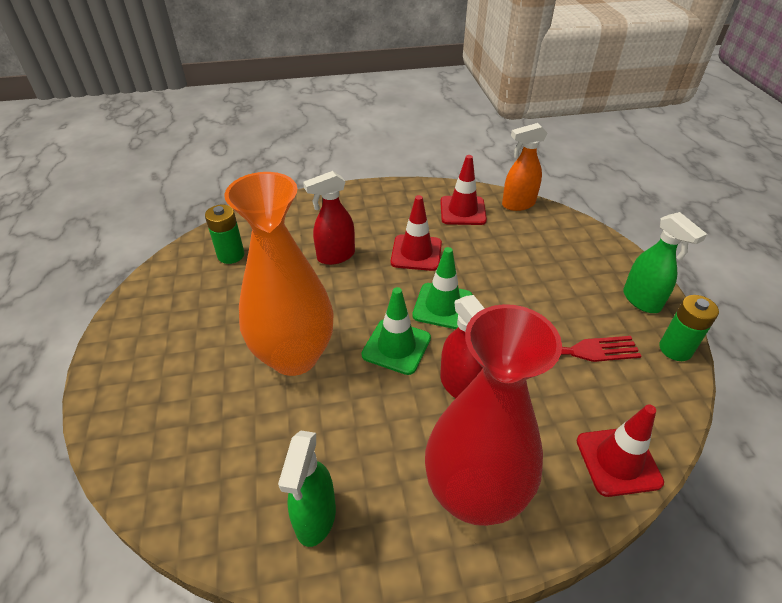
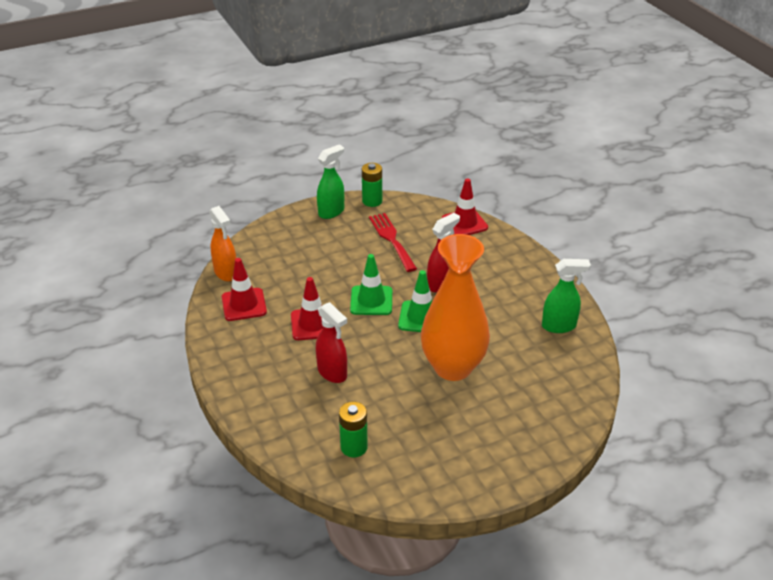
camera: 105 degrees left, 5 degrees down
red vase [425,304,562,526] -> none

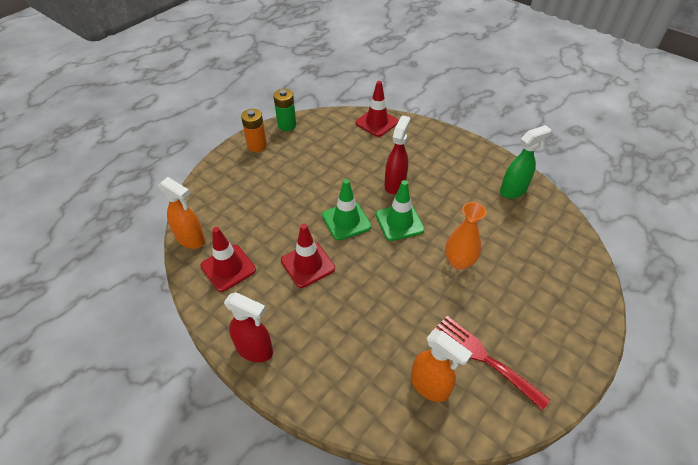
camera: 25 degrees left, 10 degrees up
red spray bottle [316,302,347,383] -> red spray bottle moved to [224,292,273,362]
green spray bottle [317,145,344,219] -> orange battery [241,109,267,152]
green battery [339,402,368,457] -> orange spray bottle [411,330,472,402]
red fork [369,213,417,272] -> red fork moved to [434,316,550,410]
orange vase [421,234,490,381] -> orange vase [445,202,486,270], size x0.53

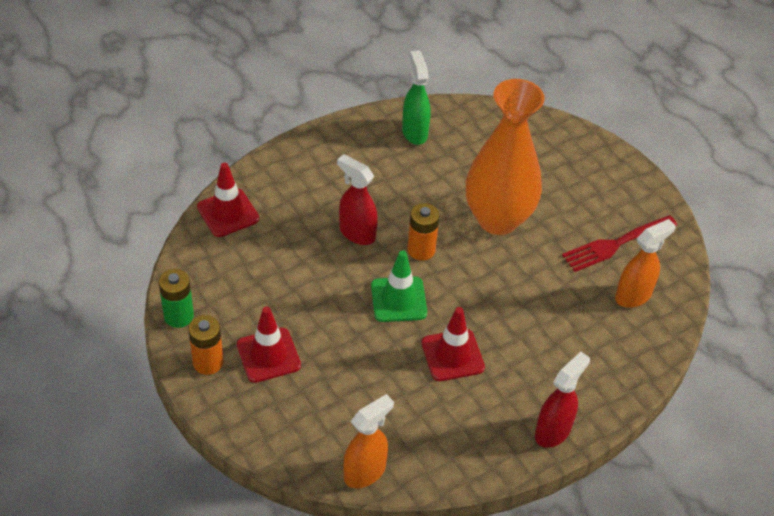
camera: 75 degrees left, 0 degrees up
red traffic cone [201,227,256,292] -> red traffic cone moved to [237,307,301,383]
green traffic cone [376,180,424,241] -> orange battery [407,203,439,261]
orange vase [445,202,486,270] -> orange vase [466,79,545,235], size x1.89

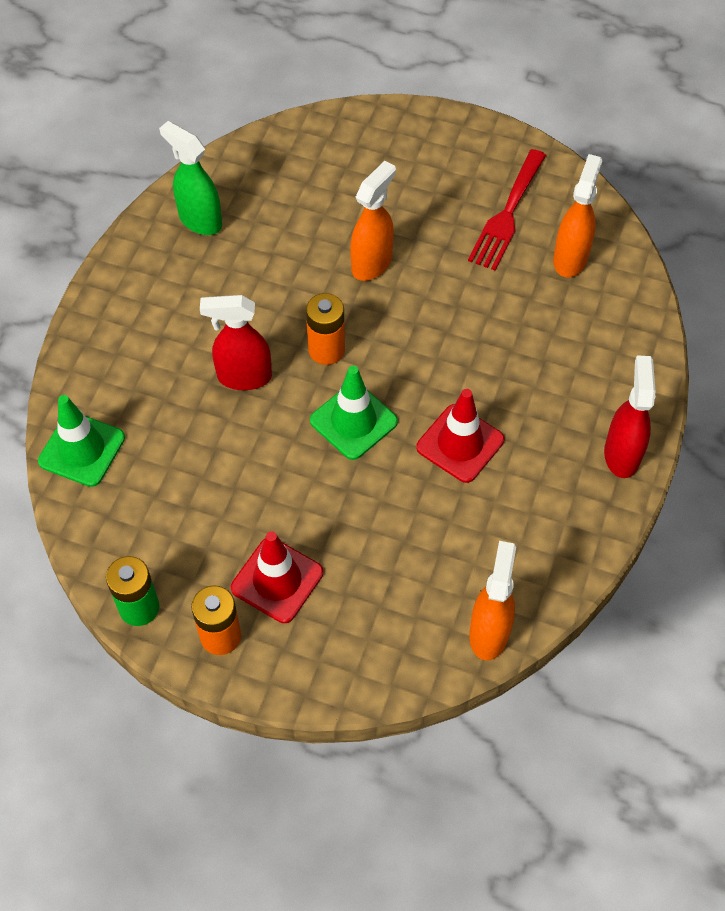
camera: 35 degrees left, 10 degrees up
red traffic cone [197,163,259,237] -> green traffic cone [38,395,125,487]
orange vase [466,79,545,235] -> orange spray bottle [350,161,396,281]

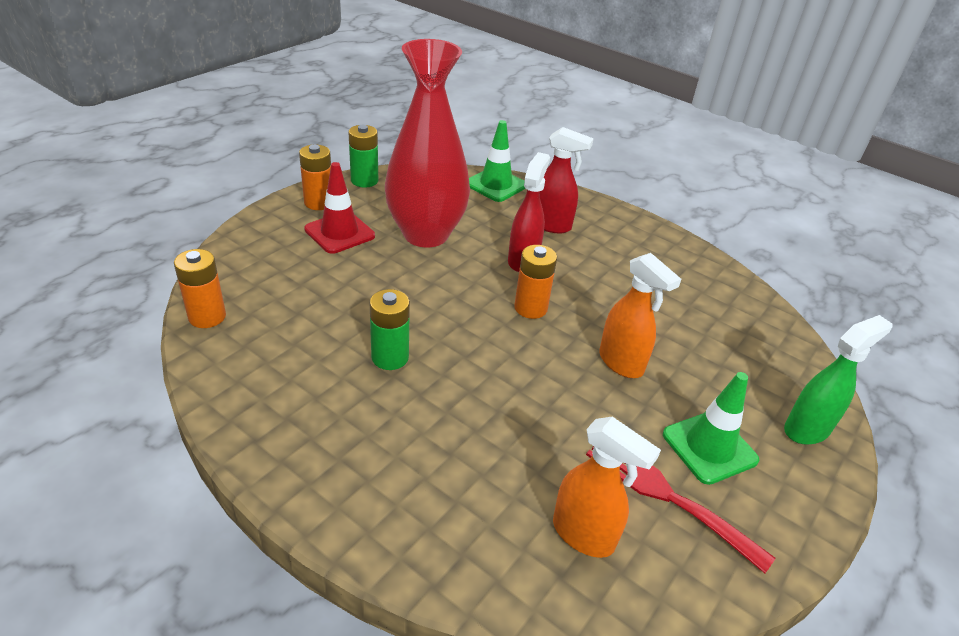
camera: 105 degrees right, 20 degrees down
green spray bottle [159,121,222,235] -> green spray bottle moved to [784,315,893,445]
green traffic cone [310,365,398,460] -> green traffic cone moved to [663,372,759,485]
red traffic cone [416,389,504,483] -> green battery [370,289,410,370]
orange spray bottle [469,541,516,660] -> orange battery [174,249,226,328]
red spray bottle [604,355,656,478] -> red spray bottle moved to [540,127,594,233]
none -> red vase [385,39,470,247]

